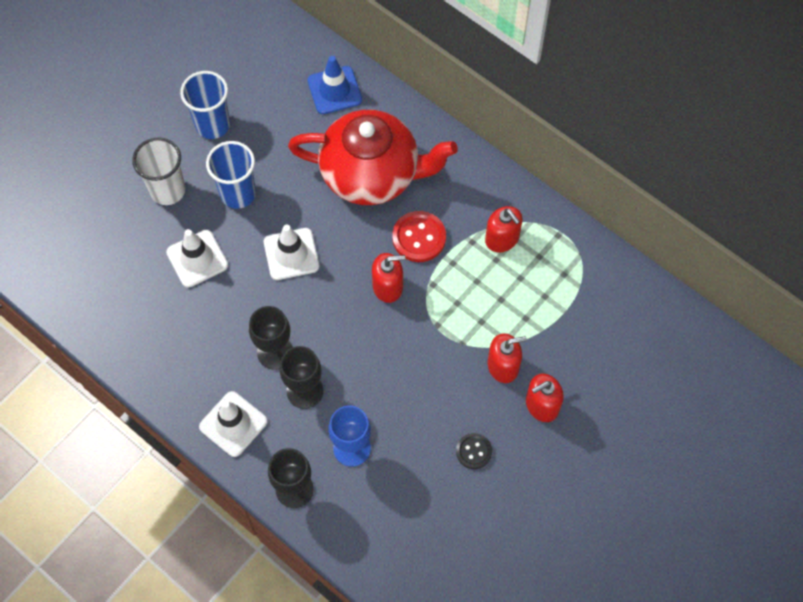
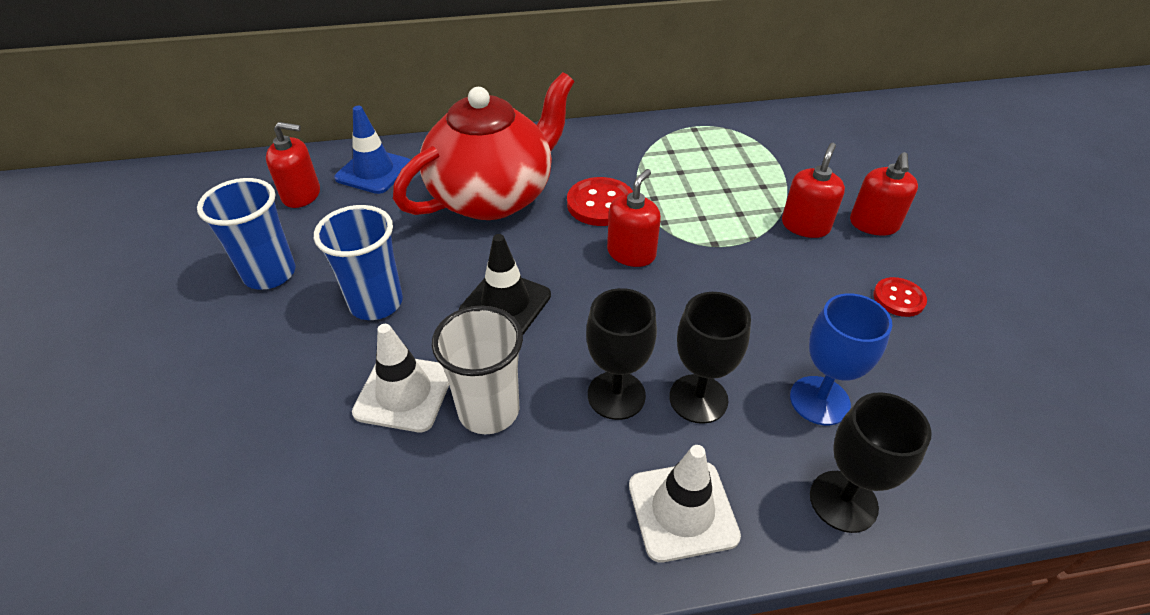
camera: 50 degrees left, 20 degrees down
white cup [132,137,186,205] -> white cup moved to [432,306,523,434]
white traffic cone [264,225,319,280] -> black traffic cone [459,234,551,334]
black button [456,433,492,469] -> red button [873,277,927,317]
red soap dispenser [485,206,523,252] -> red soap dispenser moved to [266,122,320,208]

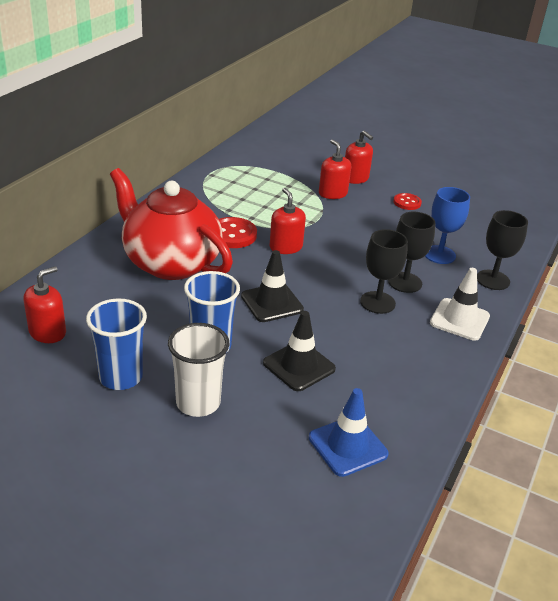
camera: 55 degrees left, 10 degrees down
blue traffic cone [334,106,410,194] -> blue traffic cone moved to [309,388,389,477]
white traffic cone [352,324,449,432] -> black traffic cone [263,311,336,391]
red teapot [393,72,574,220] -> red teapot turned 45 degrees counterclockwise [110,168,233,280]
white cup [432,306,523,434] -> white cup moved to [168,323,230,417]

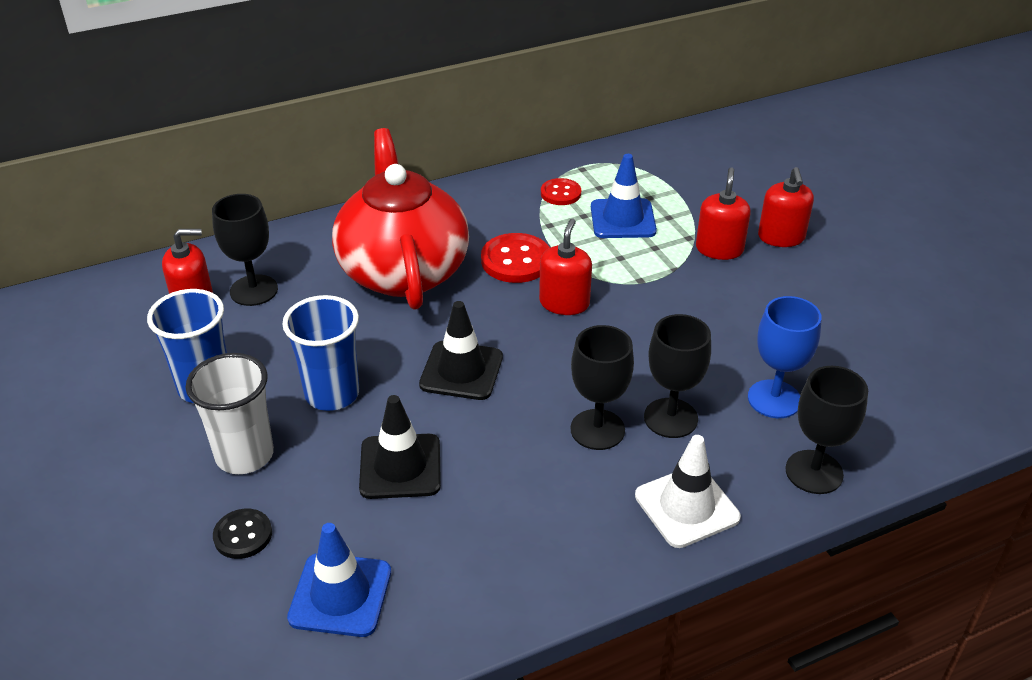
camera: 40 degrees right, 5 degrees up
red button [393,193,422,210] -> red button moved to [541,178,581,205]
none -> black goblet [212,194,278,306]
none -> black button [213,509,272,559]
none -> blue traffic cone [591,154,657,238]

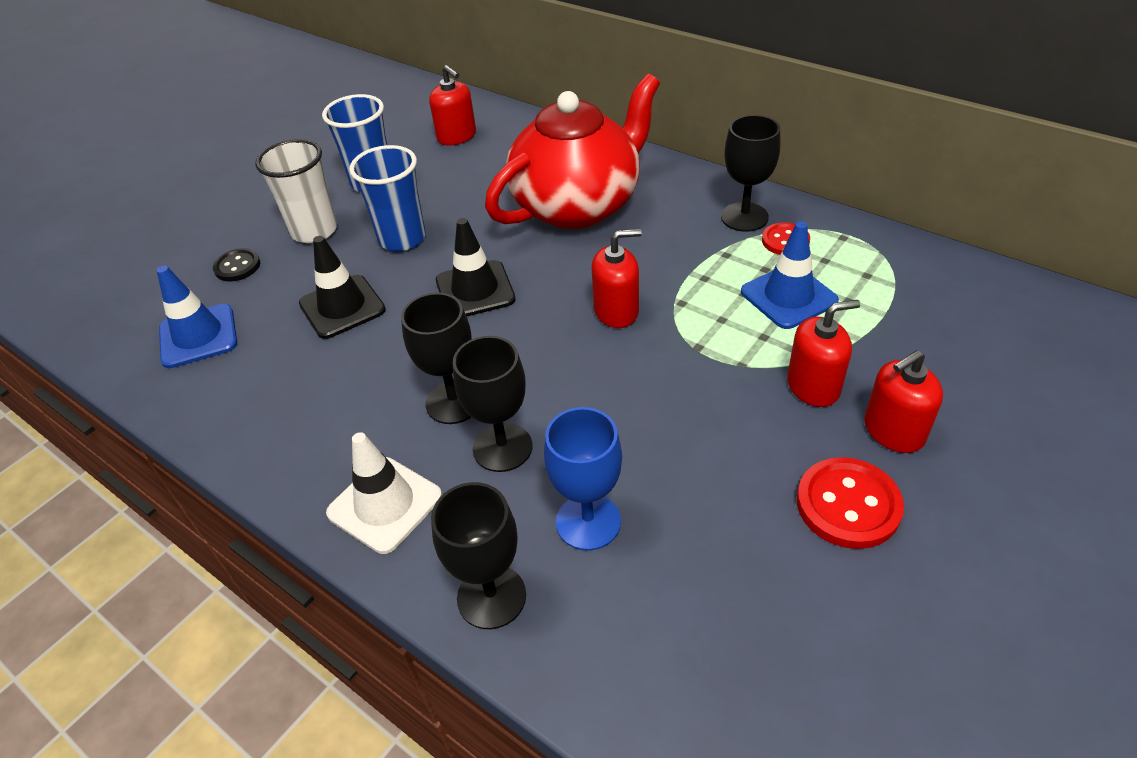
camera: 65 degrees right, 5 degrees up
black goblet [212,194,278,306] -> black goblet moved to [721,115,780,232]
red button [481,233,550,283] -> red button moved to [797,457,904,549]

